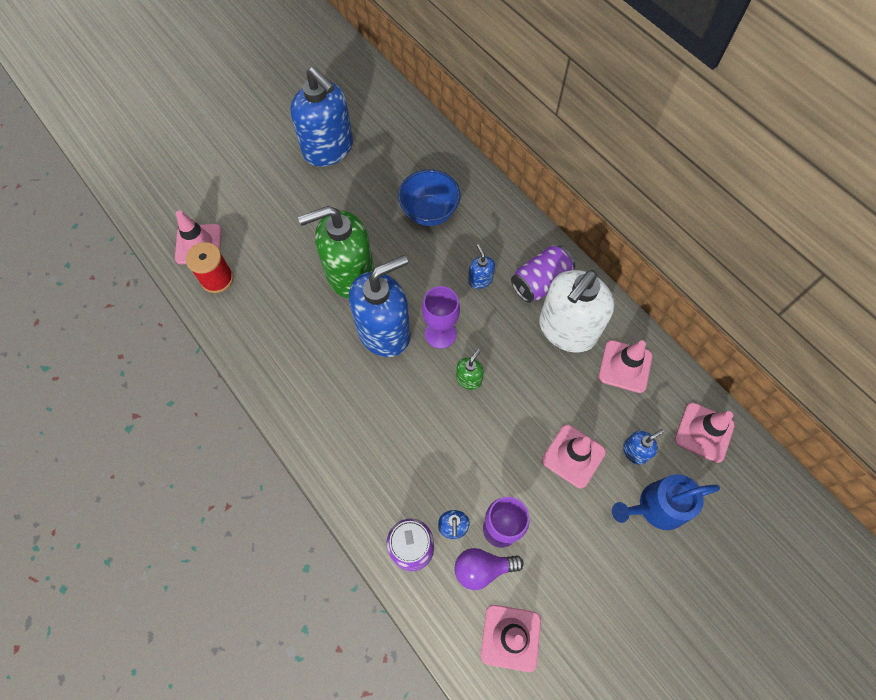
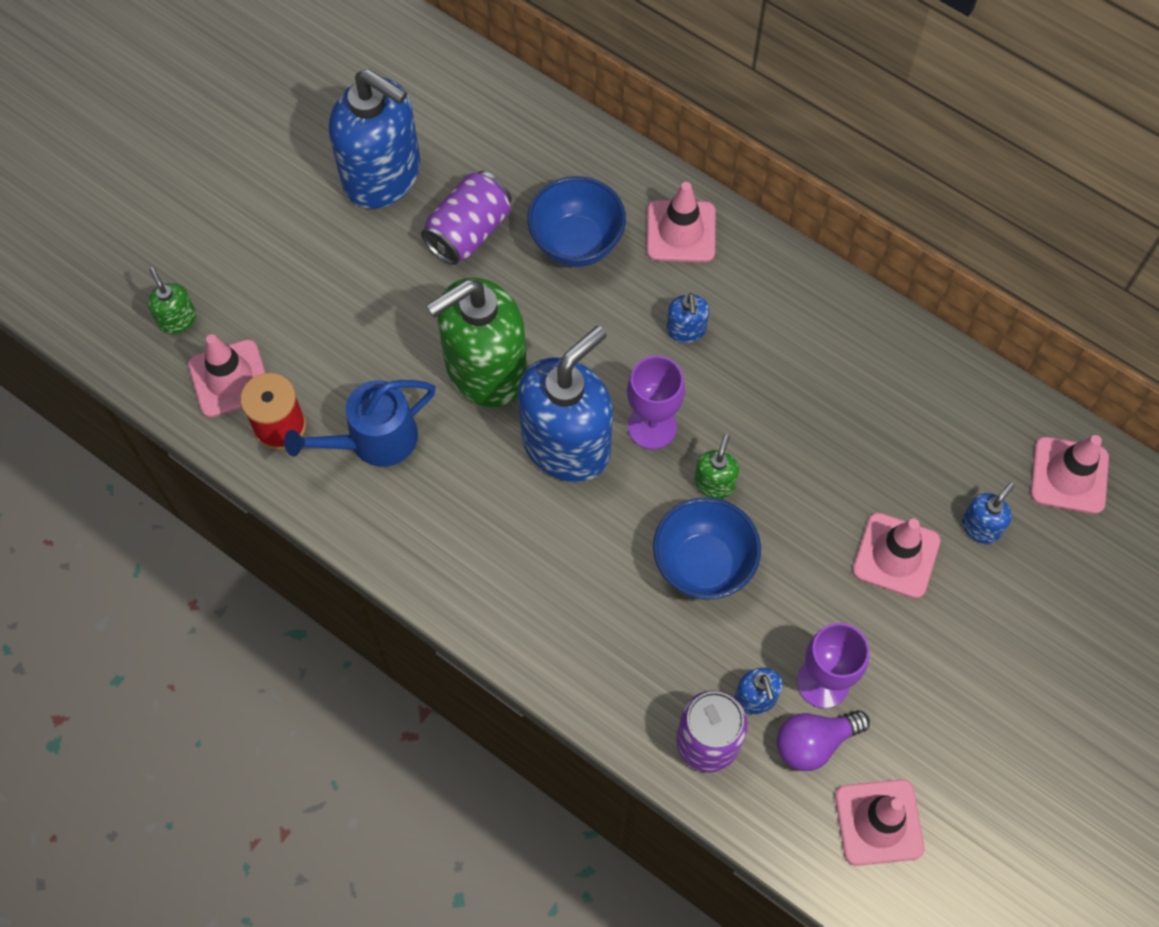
camera: 15 degrees left, 0 degrees up
blue soap dispenser [468,244,495,289] -> blue soap dispenser turned 150 degrees counterclockwise [667,293,709,343]
purple can [511,245,575,303] -> purple can moved to [421,171,512,265]
white soap dispenser [539,270,614,352] -> none
pink traffic cone [599,340,652,393] -> pink traffic cone moved to [647,182,715,262]
blue watering can [612,474,720,530] -> blue watering can moved to [284,380,436,467]
none -> green soap dispenser [148,267,196,334]
none -> blue bowl [653,497,761,600]

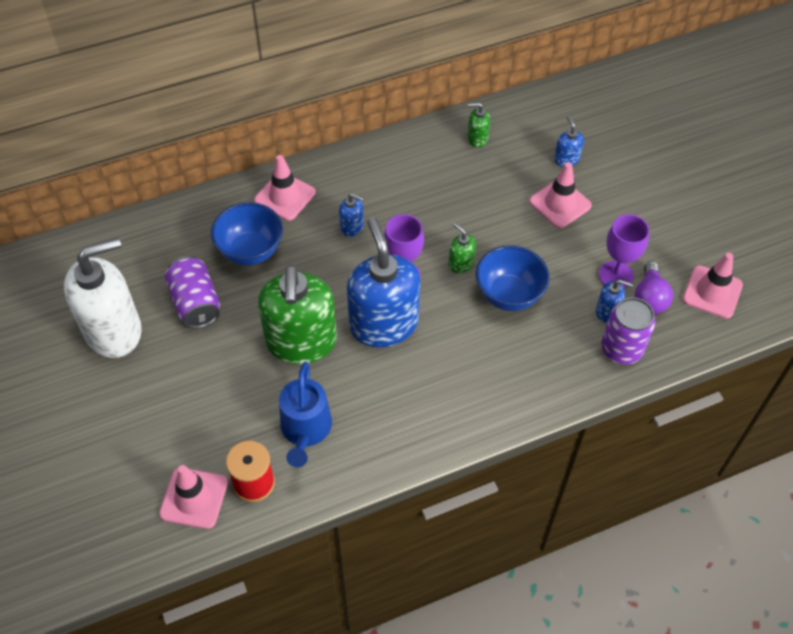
camera: 60 degrees left, 10 degrees down
green soap dispenser [148,267,196,334] -> green soap dispenser moved to [467,102,490,148]
blue soap dispenser [329,69,421,209] -> white soap dispenser [64,238,142,358]
pink traffic cone [1031,435,1109,514] -> none

